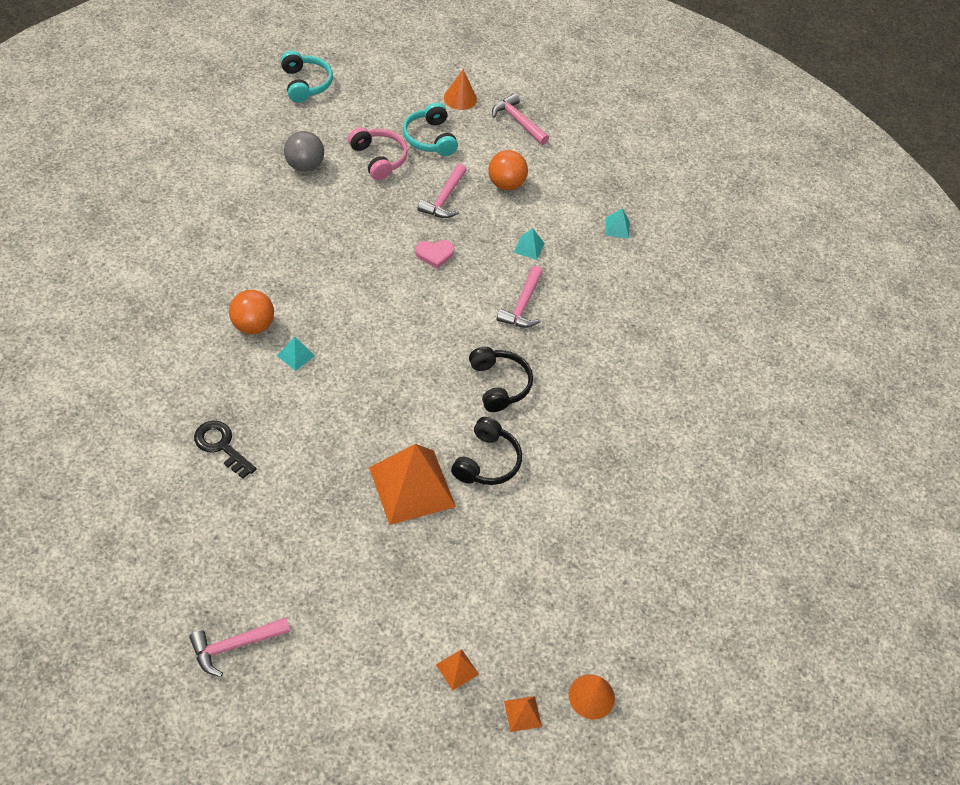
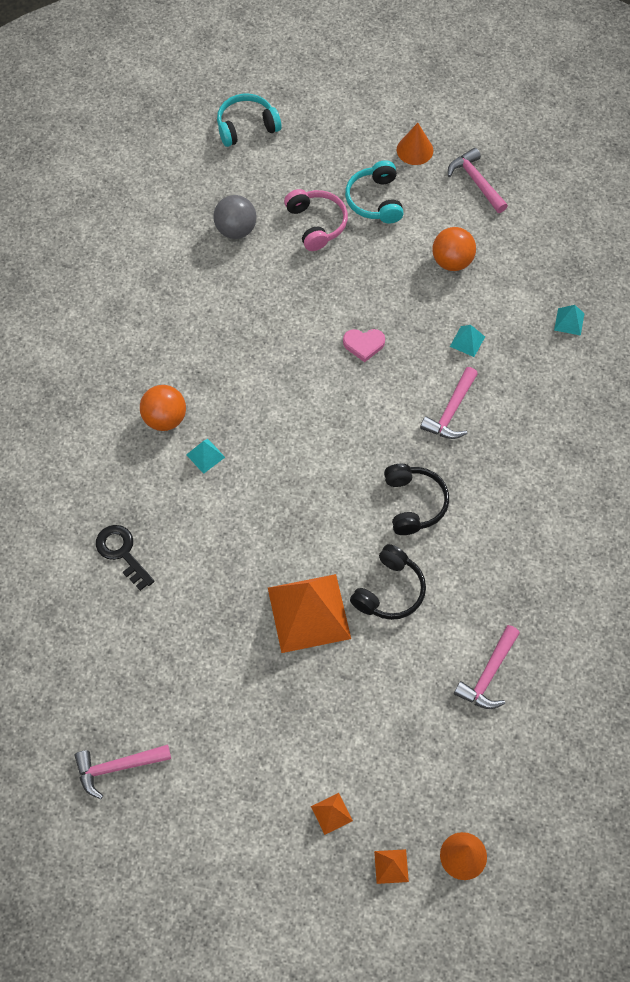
camera: 15 degrees right, 10 degrees up
turquoise headphones [281,51,333,103] -> turquoise headphones turned 105 degrees counterclockwise [217,94,281,147]
pink hammer [417,164,467,218] -> pink hammer moved to [454,625,520,709]

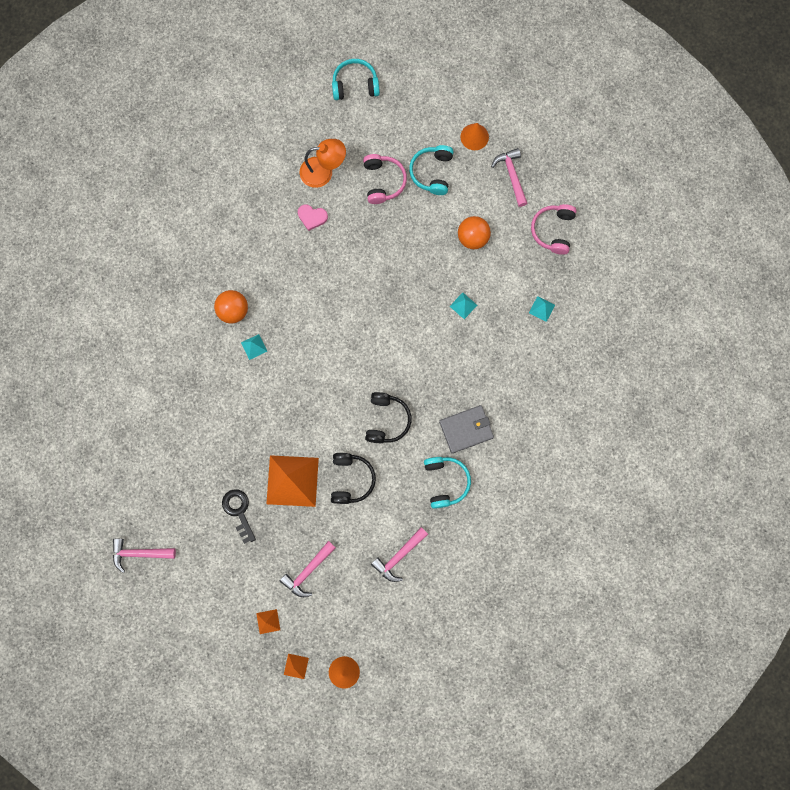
camera: 15 degrees right, 15 degrees up
black key [96,525,155,591] -> black key moved to [222,489,256,544]
grey ball [213,195,257,239] -> orange lamp [300,139,346,188]
pink heart [343,329,385,362] -> pink heart moved to [298,204,328,231]
black headphones [350,544,426,620] -> black headphones turned 45 degrees counterclockwise [331,453,376,504]
pink hammer [420,367,478,439] -> pink hammer moved to [280,541,336,597]
none -> turquoise headphones [424,457,471,509]
none -> grey wallet [439,405,494,454]
none -> pink headphones [531,204,577,255]

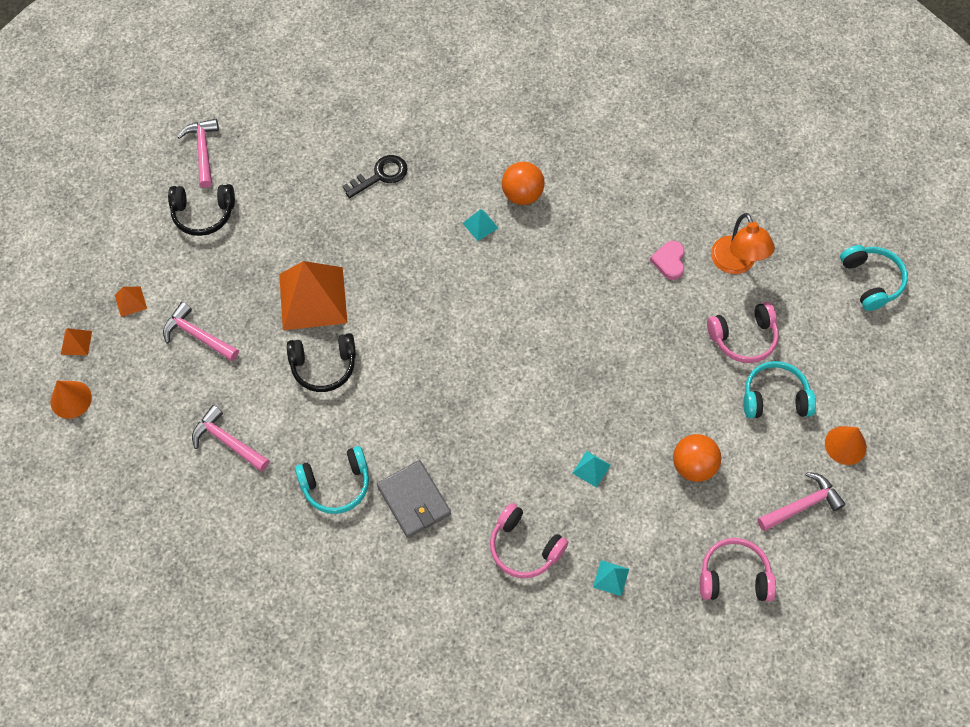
camera: 80 degrees right, 15 degrees down
black key [222,489,256,544] -> black key moved to [342,155,408,198]
black headphones [365,392,411,443] -> black headphones moved to [168,184,235,236]
none -> pink headphones [490,503,568,578]

